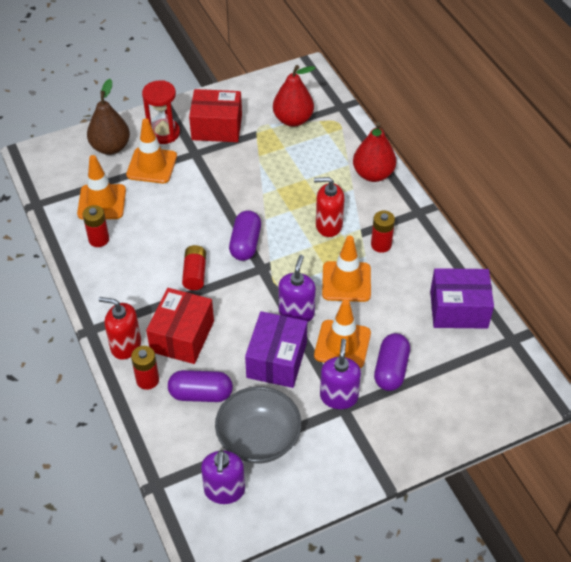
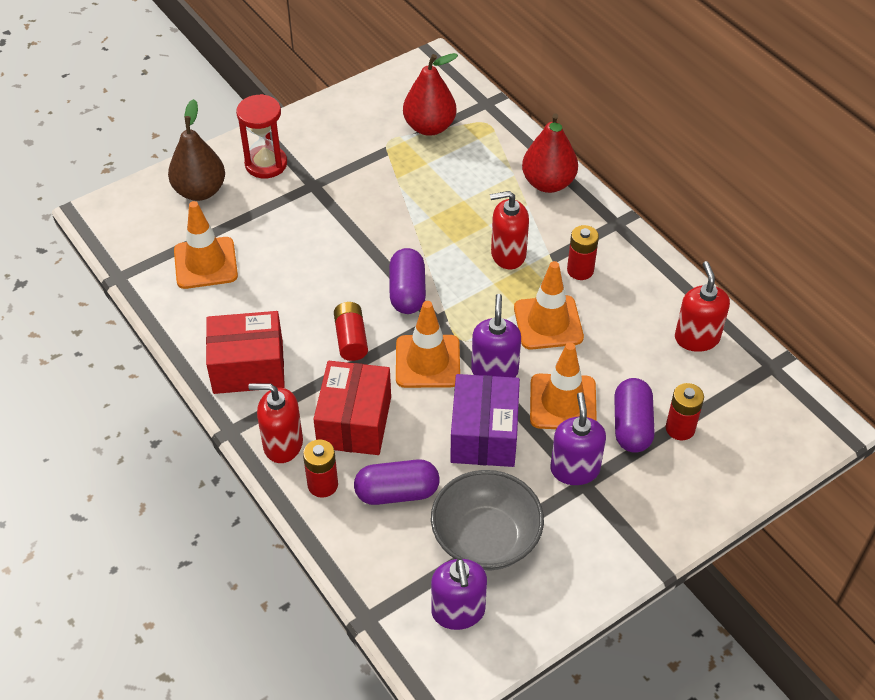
camera: 10 degrees left, 0 degrees up
red battery [83,205,109,247] -> red battery moved to [666,383,704,440]
orange traffic cone [126,118,177,183] -> orange traffic cone moved to [396,301,460,388]
red box [189,89,242,142] -> red box moved to [206,311,285,394]
purple box [430,268,494,329] -> red soap dispenser [675,261,730,352]

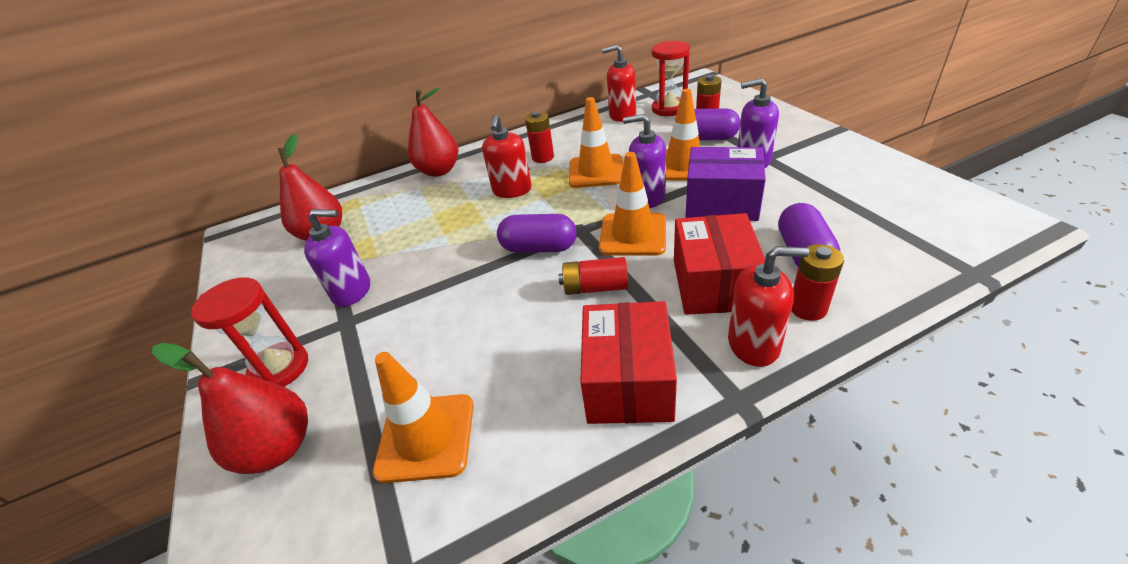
camera: 75 degrees left, 10 degrees down
brown pear [168,99,225,201] -> red pear [152,343,308,474]
red soap dispenser [248,383,303,463] -> red soap dispenser turned 105 degrees counterclockwise [728,246,809,367]
red box [313,361,391,455] -> red box turned 75 degrees clockwise [674,213,765,315]
grey bowl [431,470,544,570] -> none
purple soap dispenser [431,558,487,630] -> purple soap dispenser moved to [304,209,370,307]
none -> red hourglass [652,41,690,116]

